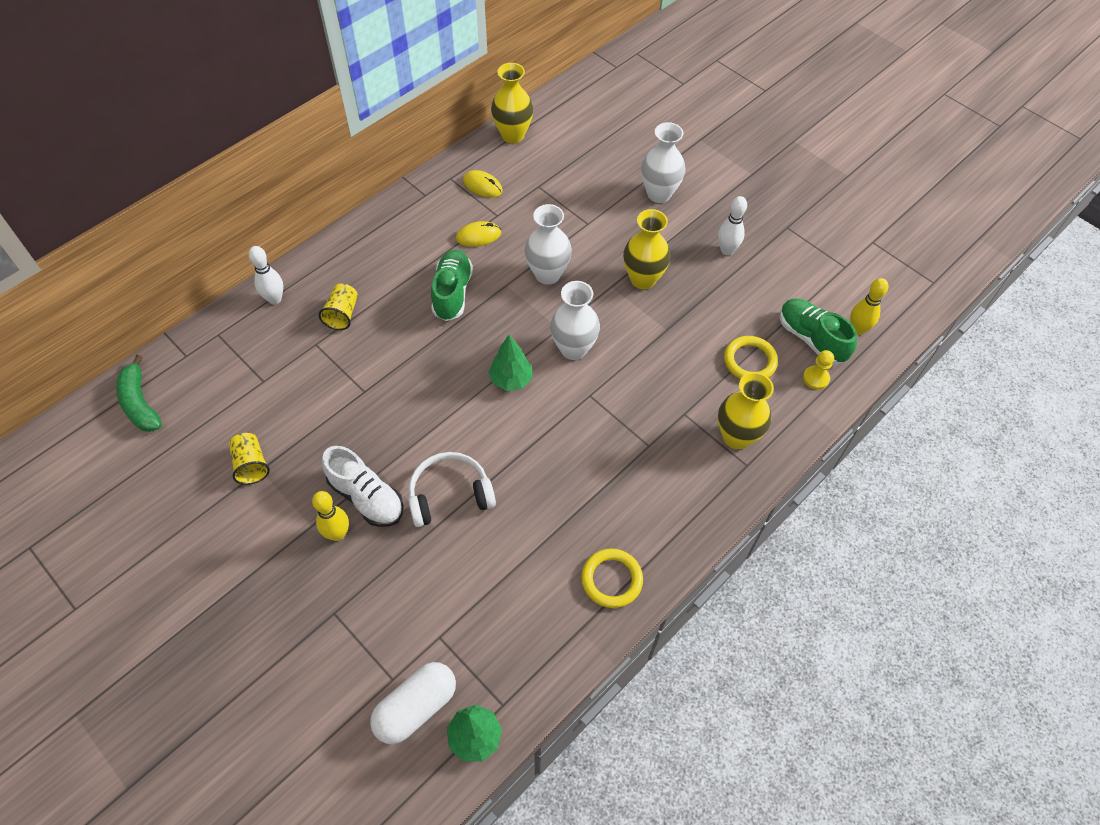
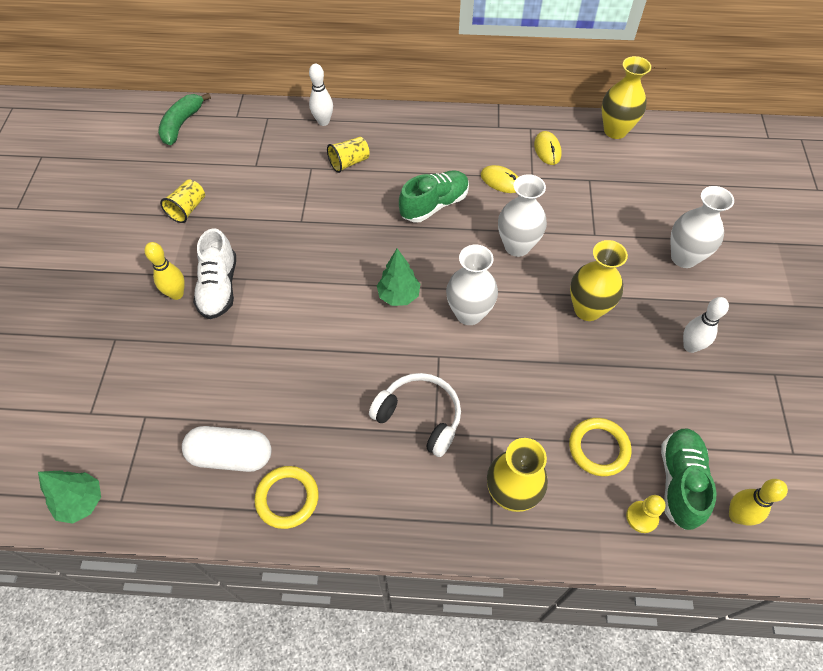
camera: 50 degrees right, 0 degrees up
white capsule [370,662,456,744] -> white capsule moved to [182,426,272,472]
white headphones [408,452,496,527] -> white headphones moved to [369,373,461,457]

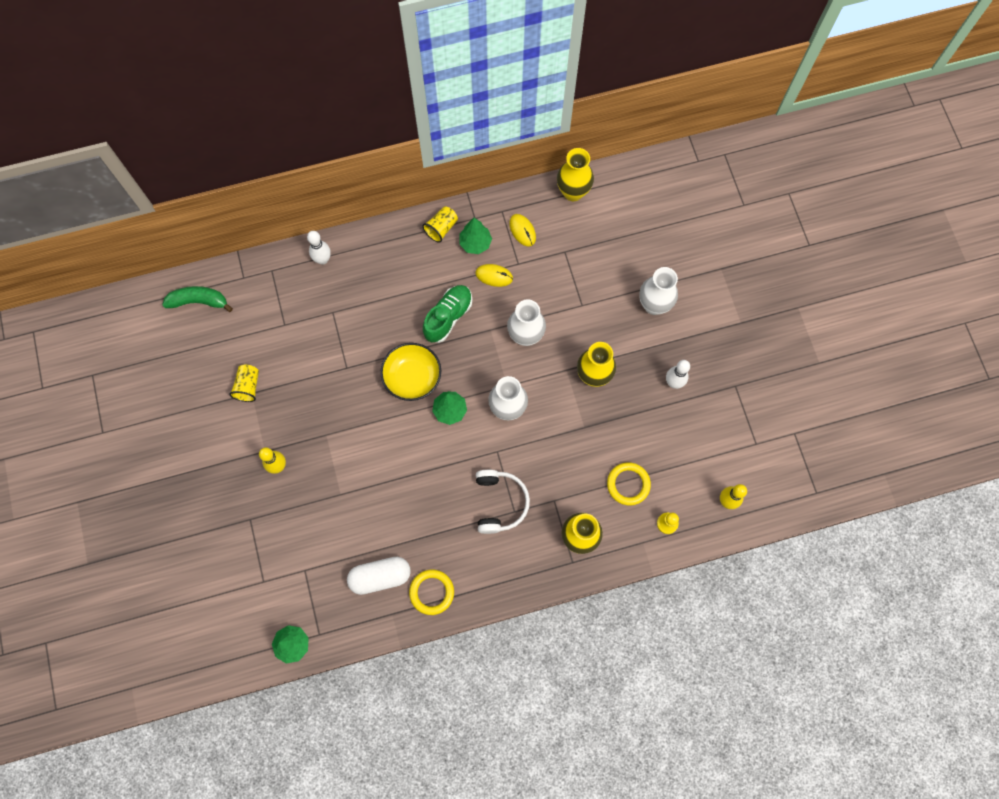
camera: 20 degrees left, 15 degrees up
green banana [158,93,211,145] -> green banana turned 90 degrees clockwise [162,286,233,312]
white shoe [193,228,236,319] -> none
yellow cup [327,137,370,173] -> yellow cup moved to [423,206,458,243]
white headphones [369,373,461,457] -> white headphones turned 75 degrees clockwise [476,470,530,534]
green shoe [661,428,716,530] -> none
none -> yellow bowl [380,343,441,401]
none -> green tree [459,218,492,254]

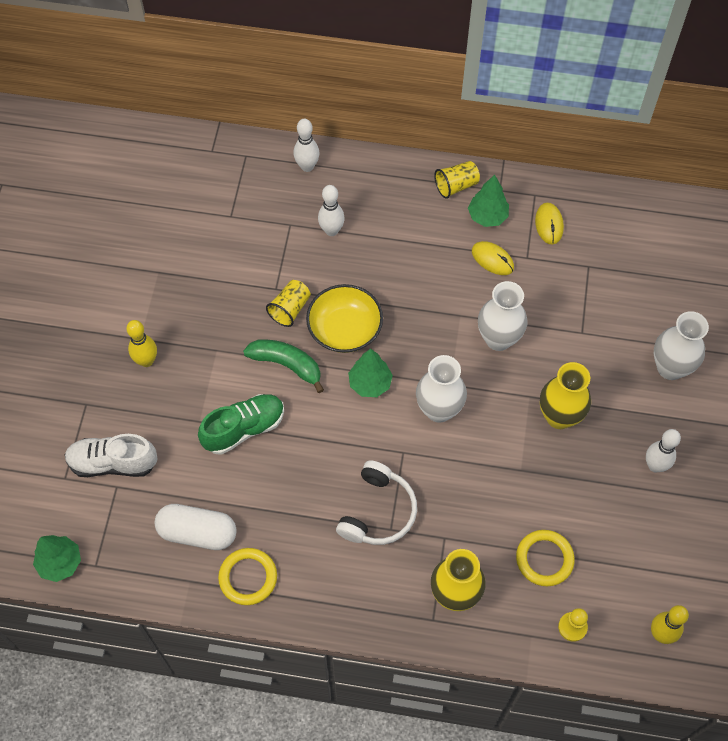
camera: 25 degrees right, 10 degrees down
green banana [162,286,233,312] -> green banana moved to [243,339,324,393]
yellow cup [229,365,259,402] -> yellow cup moved to [266,280,311,327]
green shoe [423,285,472,343] -> green shoe moved to [198,394,284,455]
yellow vase [557,148,594,201] -> none
none -> white shoe [65,434,158,477]
none -> white bowling pin [318,185,345,236]

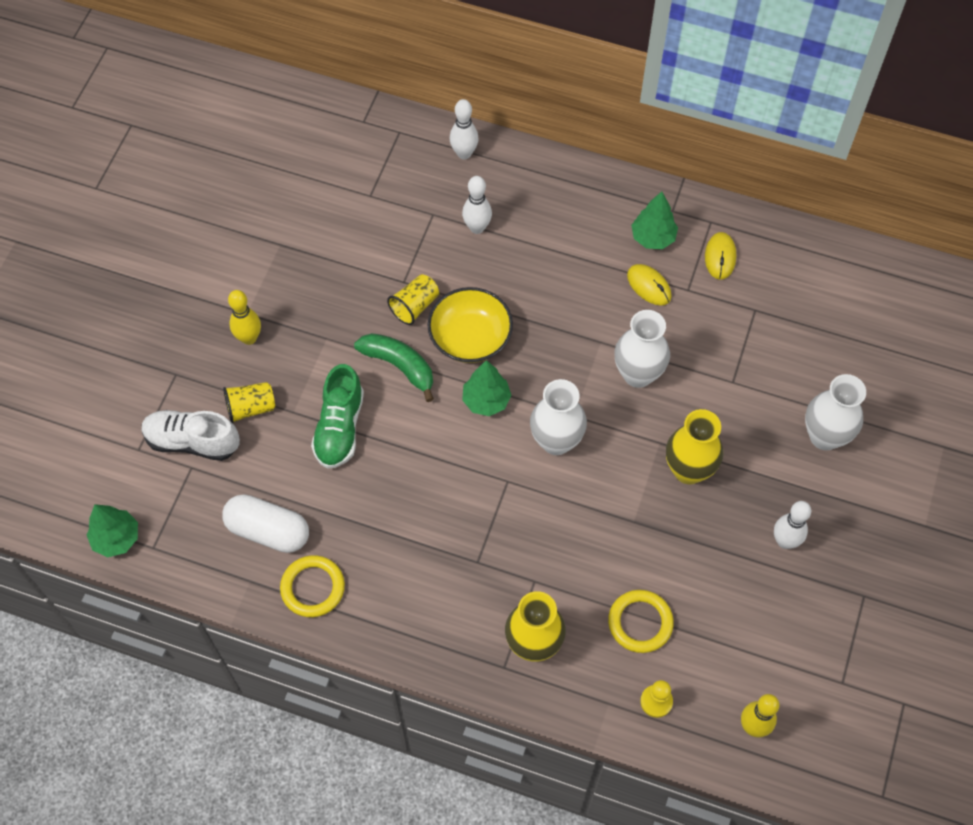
camera: 10 degrees right, 0 degrees up
green shoe [198,394,284,455] -> green shoe turned 120 degrees clockwise [311,364,364,469]
white headphones [336,460,417,545] -> none
yellow cup [434,161,480,199] -> yellow cup moved to [223,382,275,424]

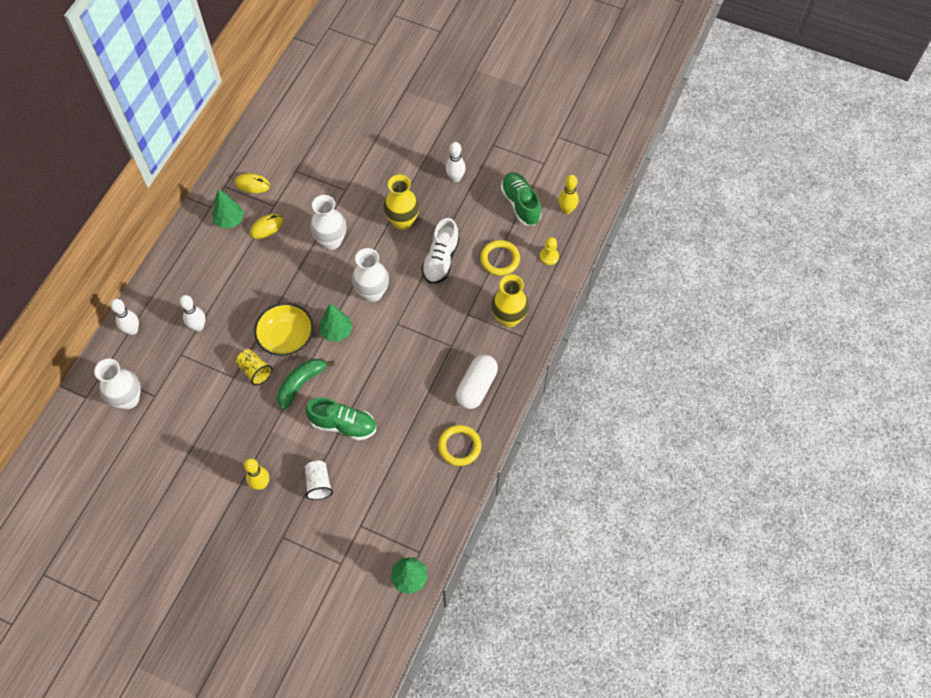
camera: 85 degrees left, 0 degrees up
white shoe [142,410,240,461] -> white shoe moved to [421,218,460,284]
white capsule [222,494,309,553] -> white capsule moved to [456,354,498,409]
yellow cup [223,382,275,424] -> white cup [305,461,333,500]
white vase [805,374,866,450] -> white vase moved to [94,359,141,409]
none -> green shoe [501,172,542,225]

